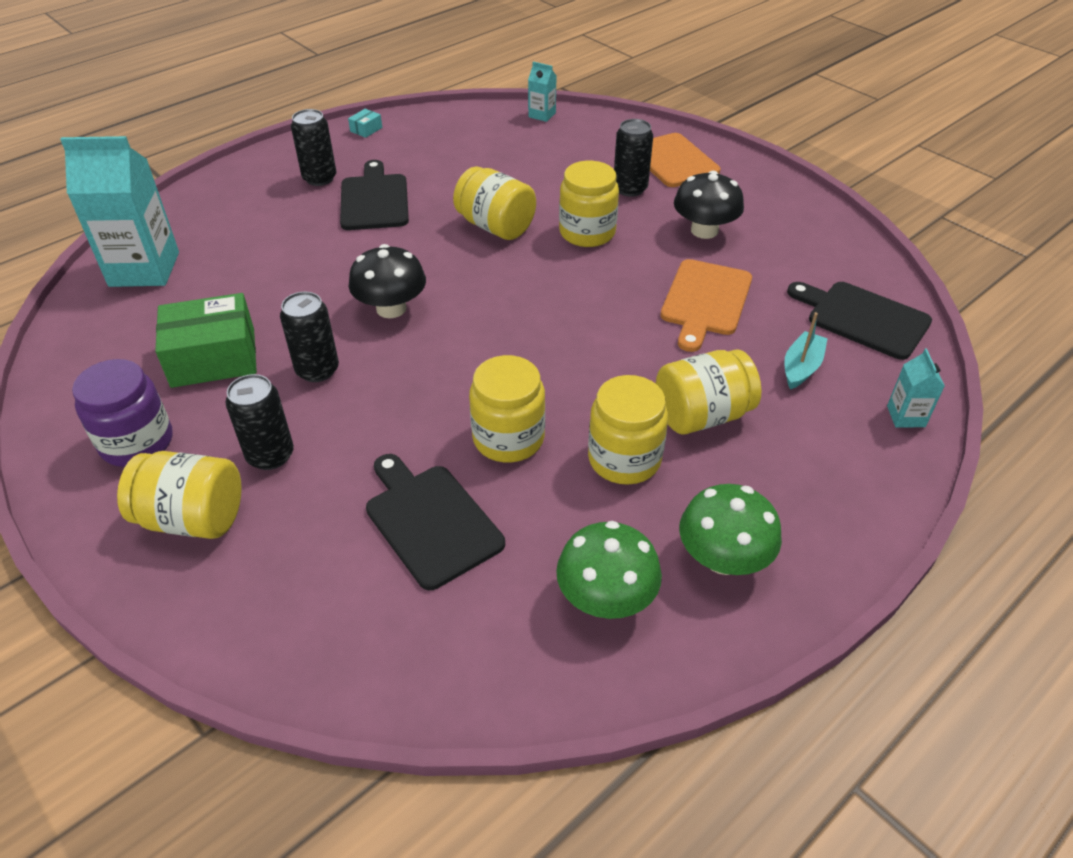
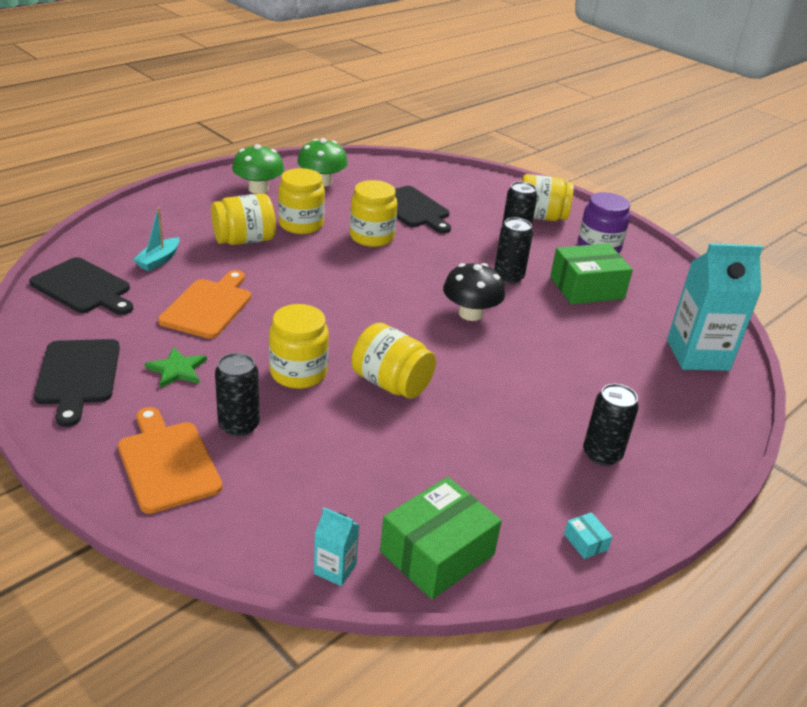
camera: 175 degrees right, 10 degrees down
black cutting board [340,160,409,230] -> black cutting board moved to [34,339,120,427]
turquoise box [348,109,382,138] -> turquoise box turned 60 degrees counterclockwise [564,512,613,559]
black mushroom [674,171,744,239] -> green star [145,347,207,389]
turquoise carton [887,349,945,427] -> none
none -> green box [380,477,502,599]

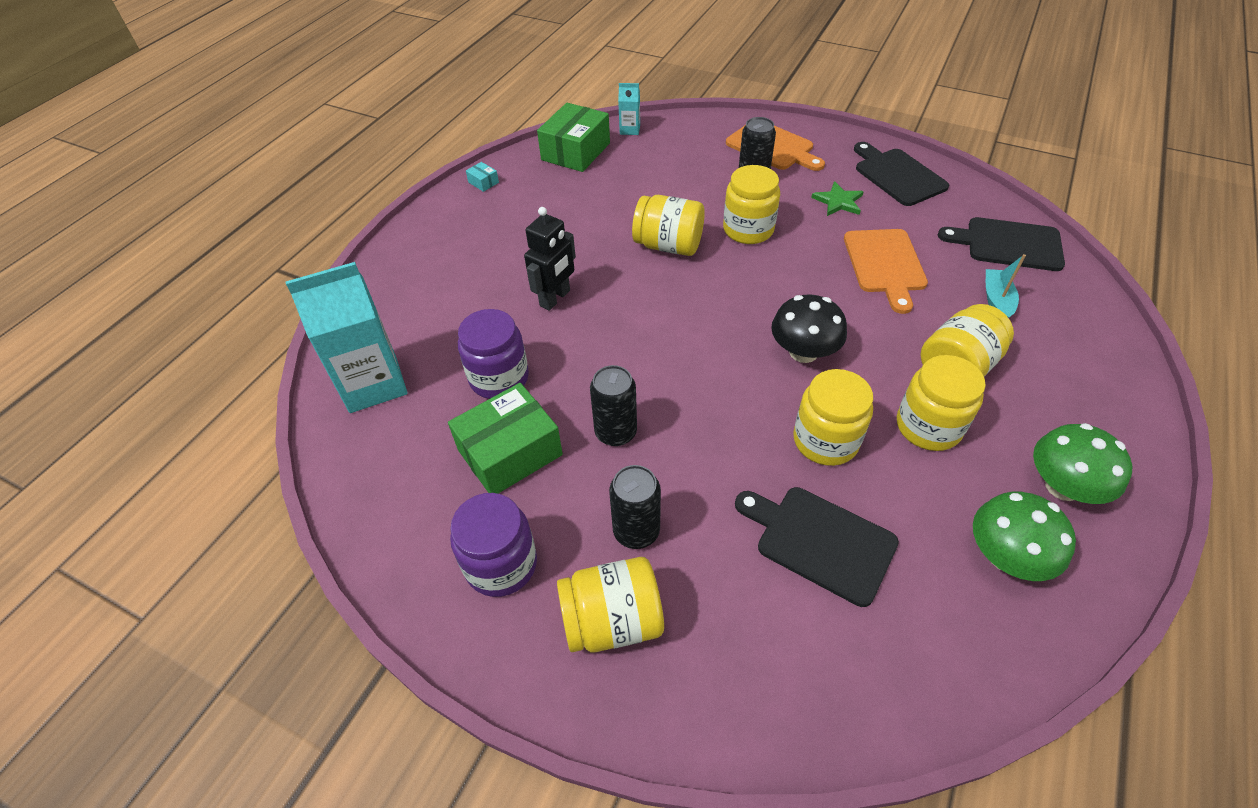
camera: 165 degrees right, 15 degrees up
black mushroom [443,263,505,321] -> black mushroom moved to [771,295,847,363]
black can [583,384,639,466] -> none
none -> purple jar [458,309,529,399]
none -> black robot [524,207,576,311]

